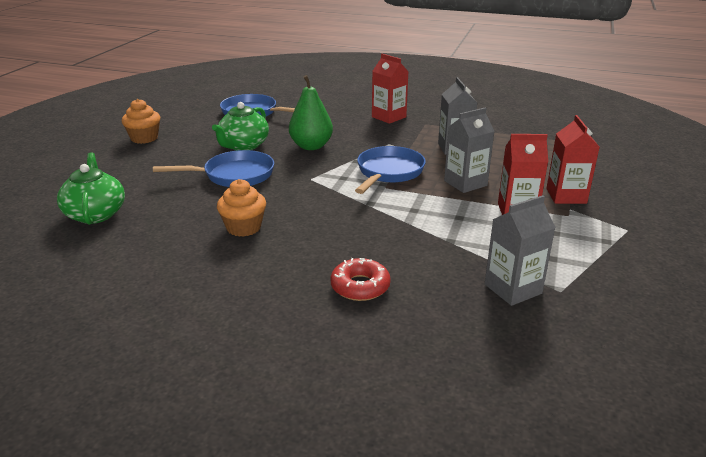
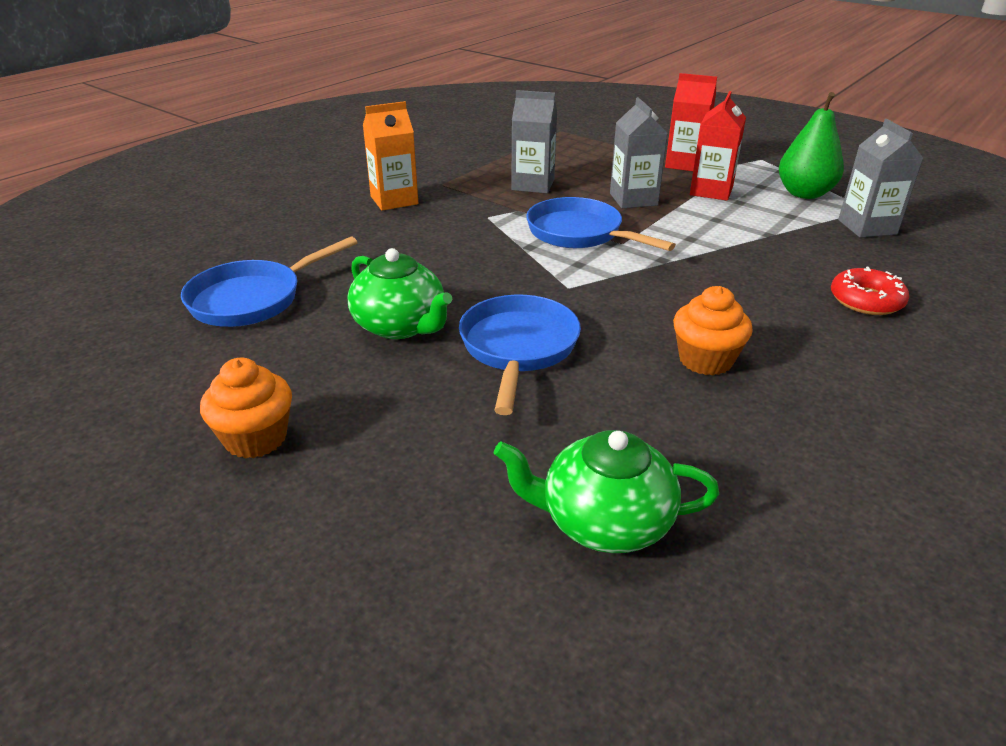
camera: 70 degrees left, 5 degrees up
green pear [289,75,333,150] -> green pear moved to [779,92,844,199]
red carton [372,54,409,124] -> orange carton [363,101,418,211]

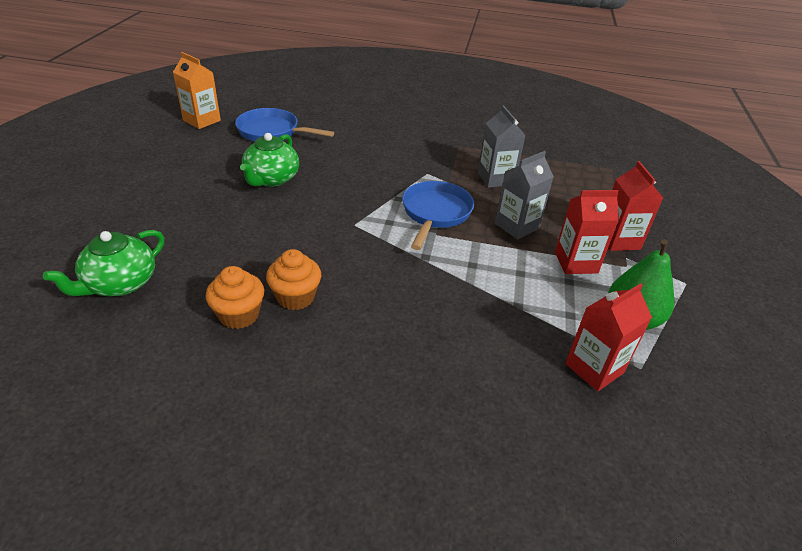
camera: 60 degrees right, 5 degrees up
orange cupcake [200,357,292,459] -> orange cupcake moved to [206,266,264,329]
orange carton [363,101,418,211] -> orange carton moved to [173,52,221,129]
blue pan [459,295,581,415] -> none
green teapot [493,430,719,553] -> green teapot turned 120 degrees counterclockwise [43,230,164,296]
red donut [831,267,909,315] -> none
grey carton [838,119,924,237] -> red carton [565,283,652,391]

